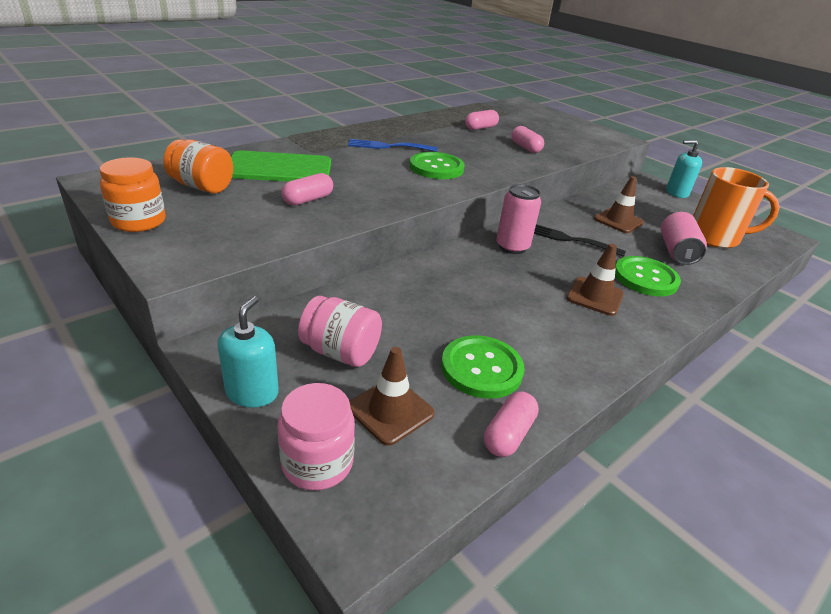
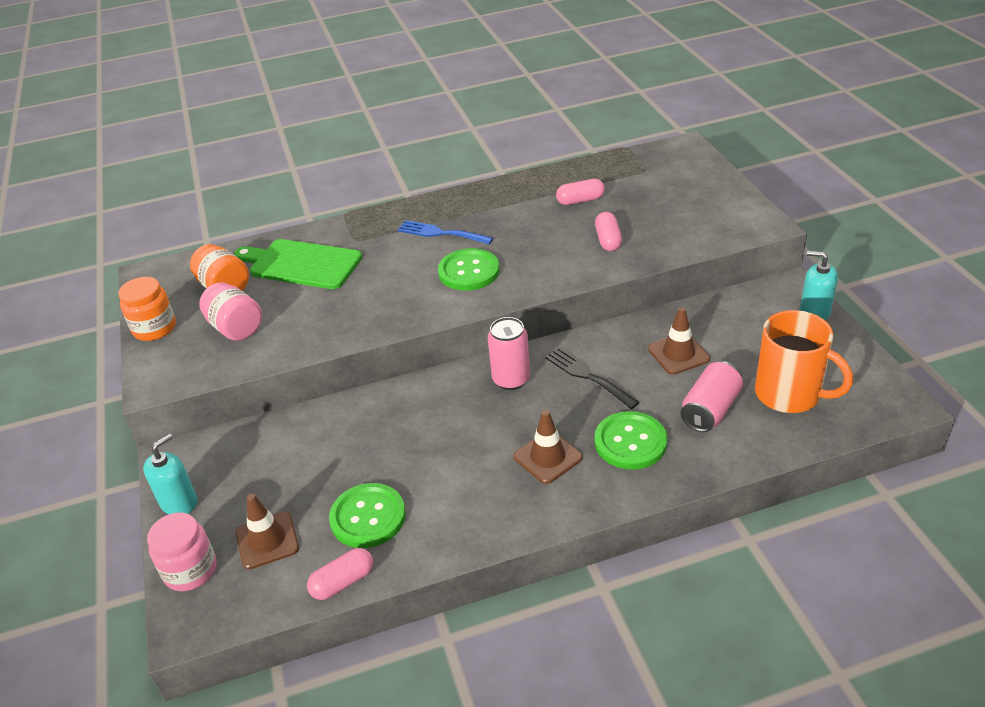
camera: 30 degrees right, 5 degrees up
pink capsule [281,173,333,205] -> none
pink jar [298,296,382,367] -> pink jar moved to [199,282,262,341]

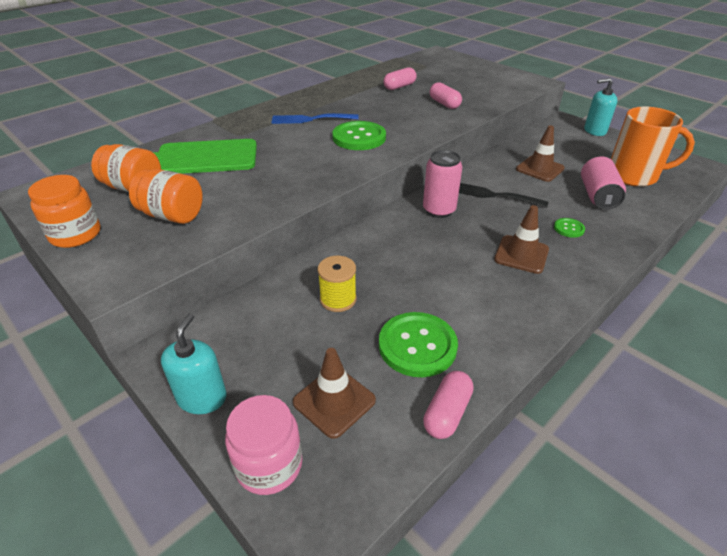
camera: 30 degrees left, 0 degrees up
pink jar [199,282,262,341] -> orange jar [129,169,203,224]
green button [595,411,667,470] -> green button [554,218,585,238], size x0.49
none -> yellow spool [318,256,356,312]

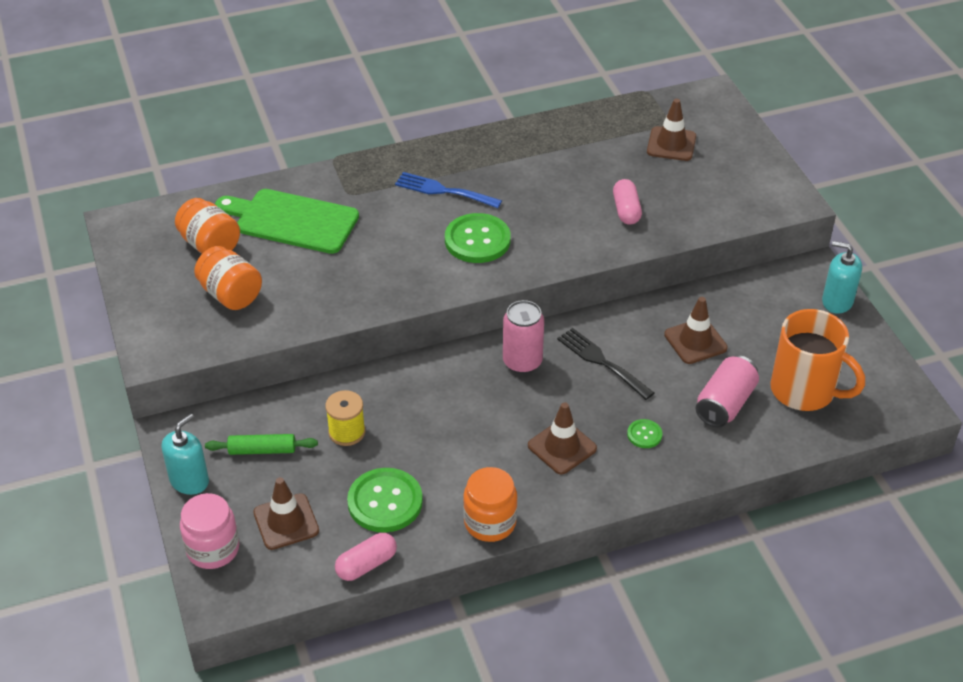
camera: 25 degrees right, 5 degrees up
orange jar [28,175,101,248] -> orange jar moved to [463,467,518,542]
pink capsule [384,67,417,90] -> none
none -> green rolling pin [205,434,318,455]
none -> brown traffic cone [647,99,696,161]

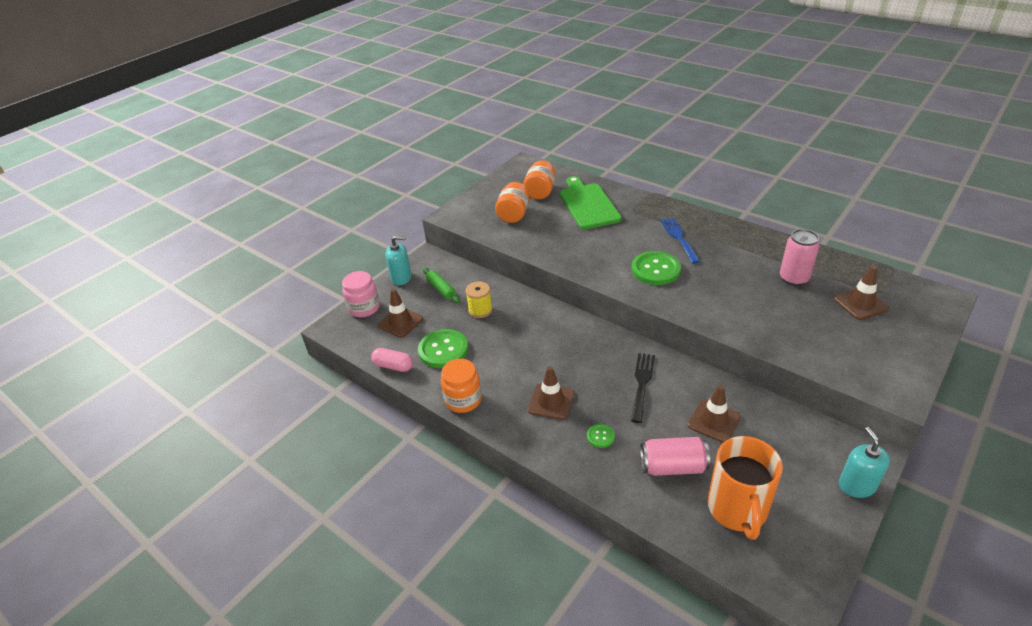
camera: 60 degrees right, 5 degrees down
pink can [503,300,544,374] -> pink can moved to [780,229,820,286]
pink capsule [613,179,642,225] -> none

